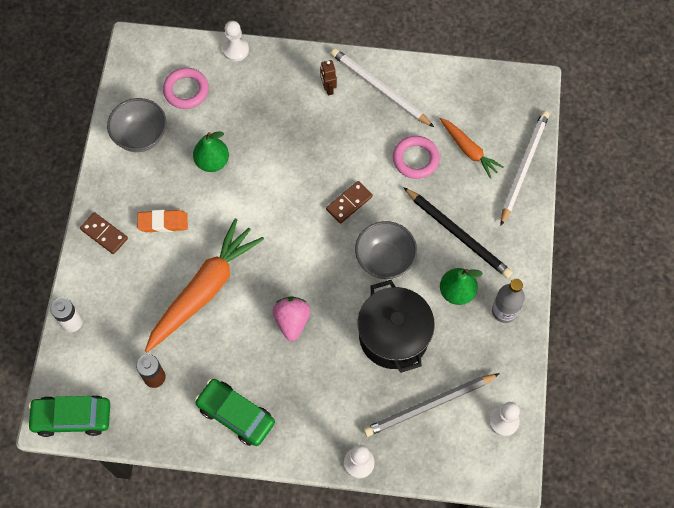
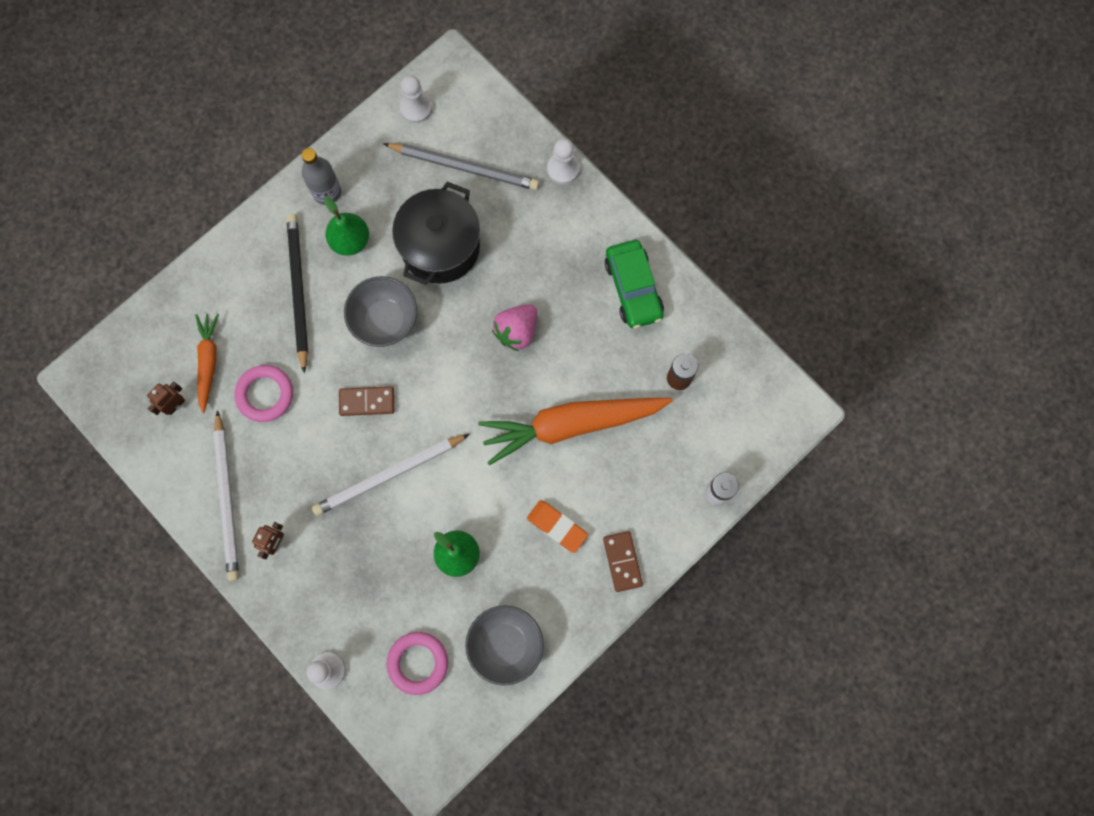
camera: 140 degrees left, 10 degrees up
green car [27,395,110,437] -> none
white pencil [501,111,549,225] -> white pencil moved to [312,434,469,516]
none -> brown robot [147,382,185,415]

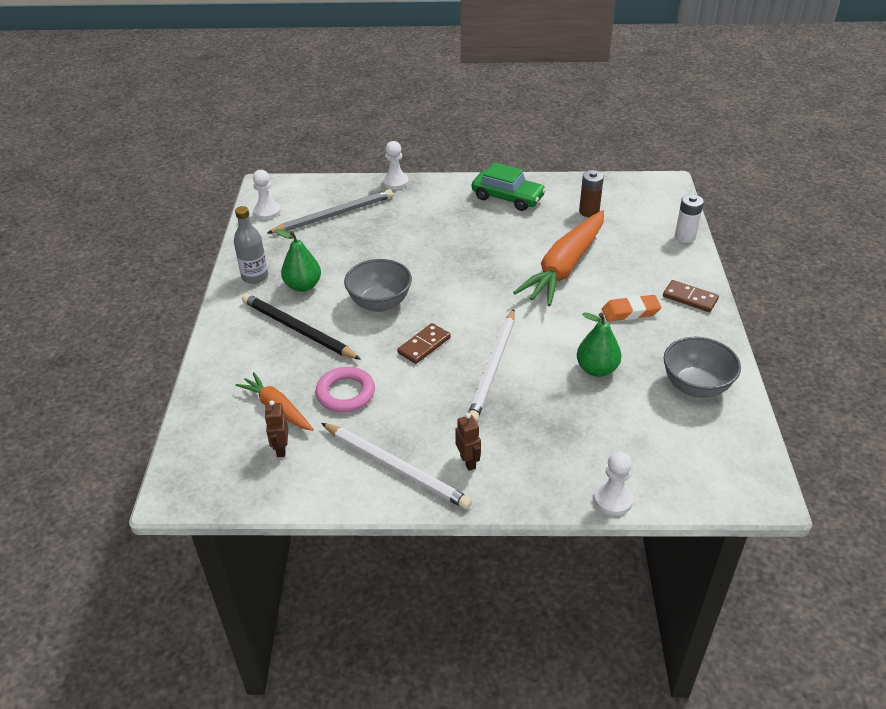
camera: 45 degrees left, 35 degrees down
pink ring [387,632,448,695] -> none
black pot [392,182,480,285] -> none
pink strawberry [492,304,537,351] -> none

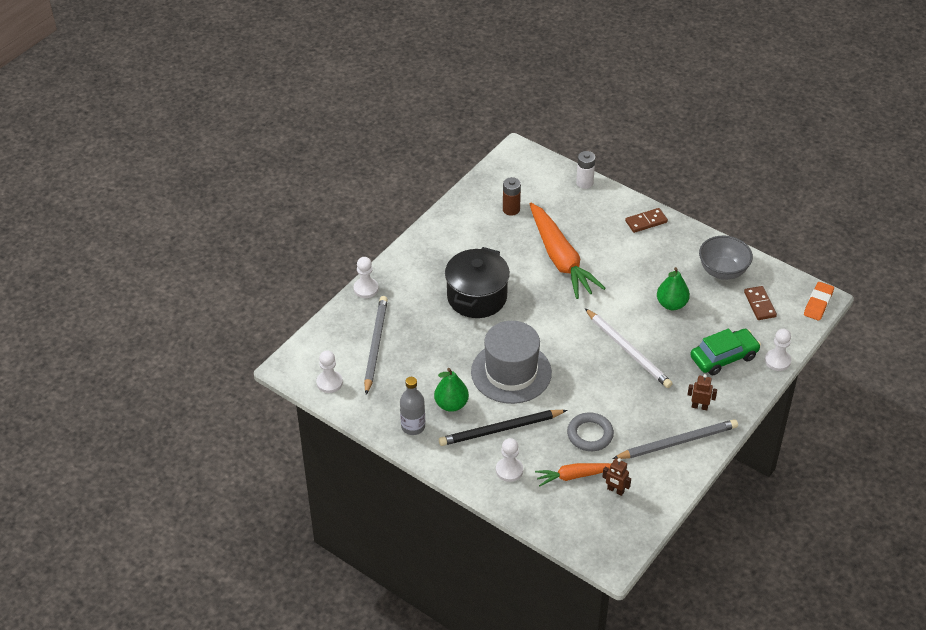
camera: 55 degrees left, 5 degrees up
pink ring [315,367,375,412] -> grey ring [567,413,614,451]
white pencil [321,423,472,509] -> grey pencil [612,419,738,459]
grey bowl [344,259,412,312] -> grey hat [471,321,552,404]
brown domino [397,323,451,364] -> brown domino moved to [744,286,777,320]
green car [472,162,546,211] -> green car moved to [690,328,761,375]
orange eraser [602,295,662,321] -> orange eraser moved to [804,282,834,321]
none -> black pot [445,247,510,318]
none -> white pawn [496,438,523,482]

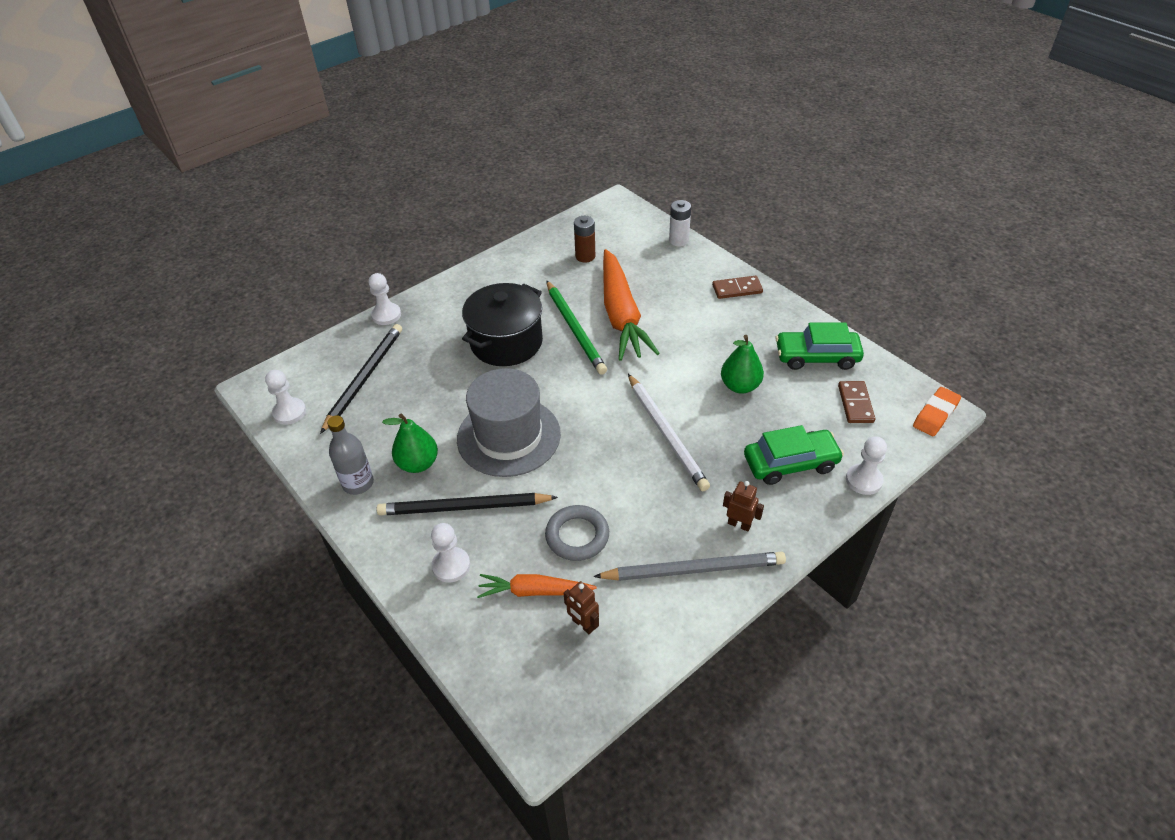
camera: 15 degrees right, 0 degrees up
grey pencil [364,296,388,395] -> black pencil [320,324,402,434]
grey bowl [699,236,753,280] -> green car [775,323,864,370]
none -> green pencil [546,280,607,375]

